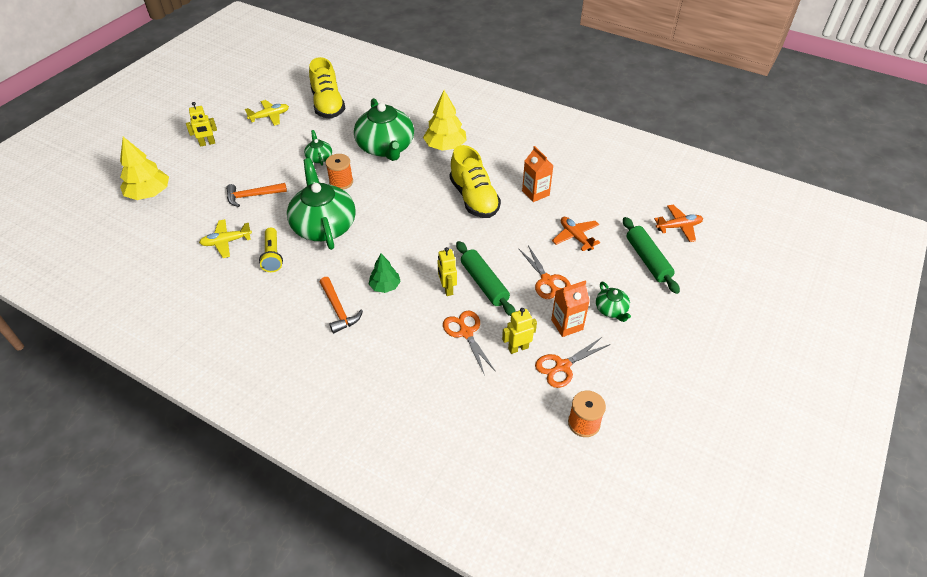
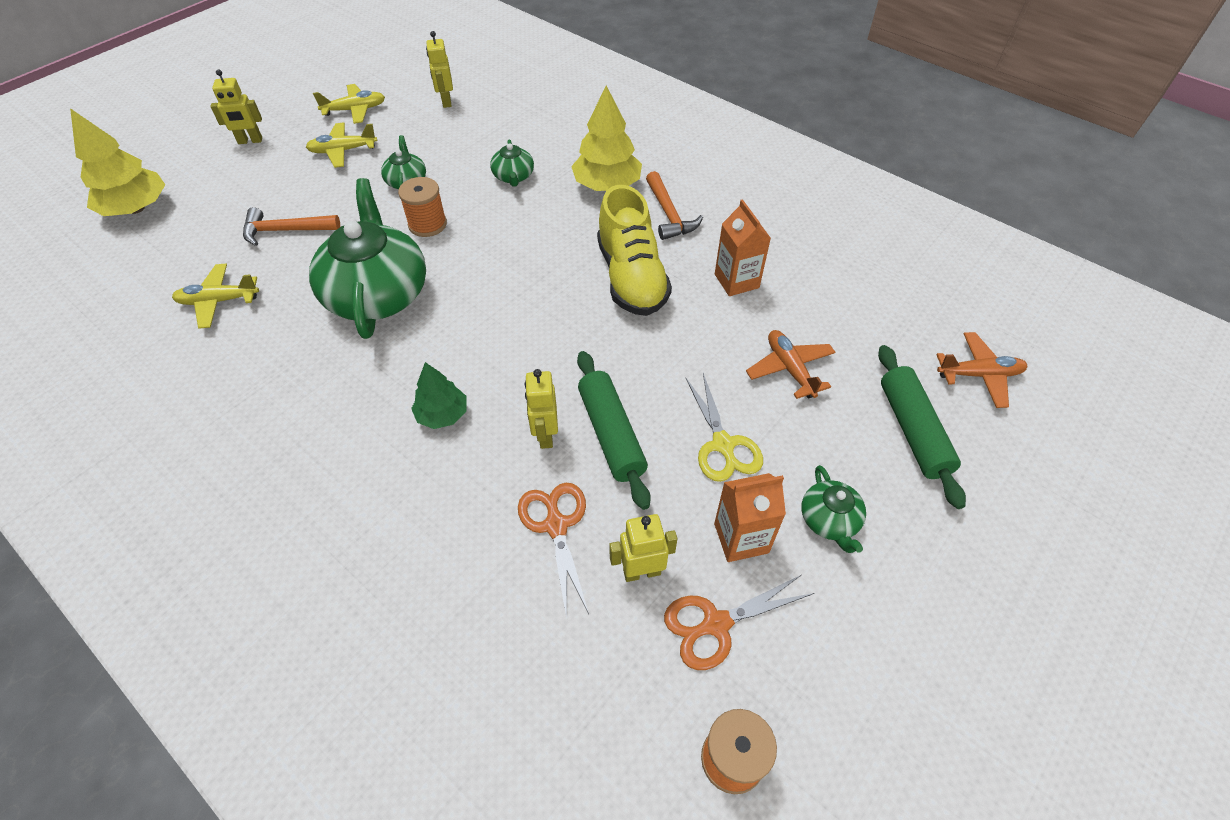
camera: 10 degrees right, 5 degrees up
yellow flashlight [259,227,283,272] -> none
yellow shoe [309,57,345,119] -> yellow robot [426,31,453,108]
orange hammer [320,277,363,334] -> orange hammer moved to [646,171,703,240]
green teapot [354,98,414,161] -> green teapot [490,139,534,187], size x0.45
orange scissors [519,245,571,299] -> yellow scissors [685,373,763,482]
none -> yellow plane [306,122,377,168]

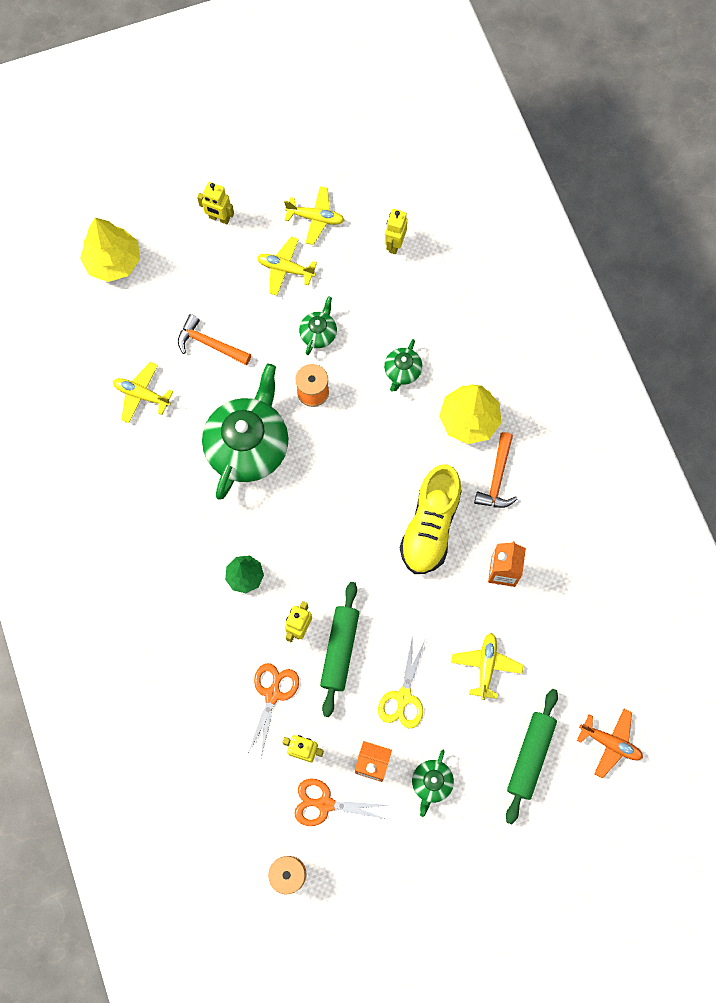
camera: 30 degrees right, 20 degrees up
orange plane [746,330,836,399] -> yellow plane [451,633,523,700]

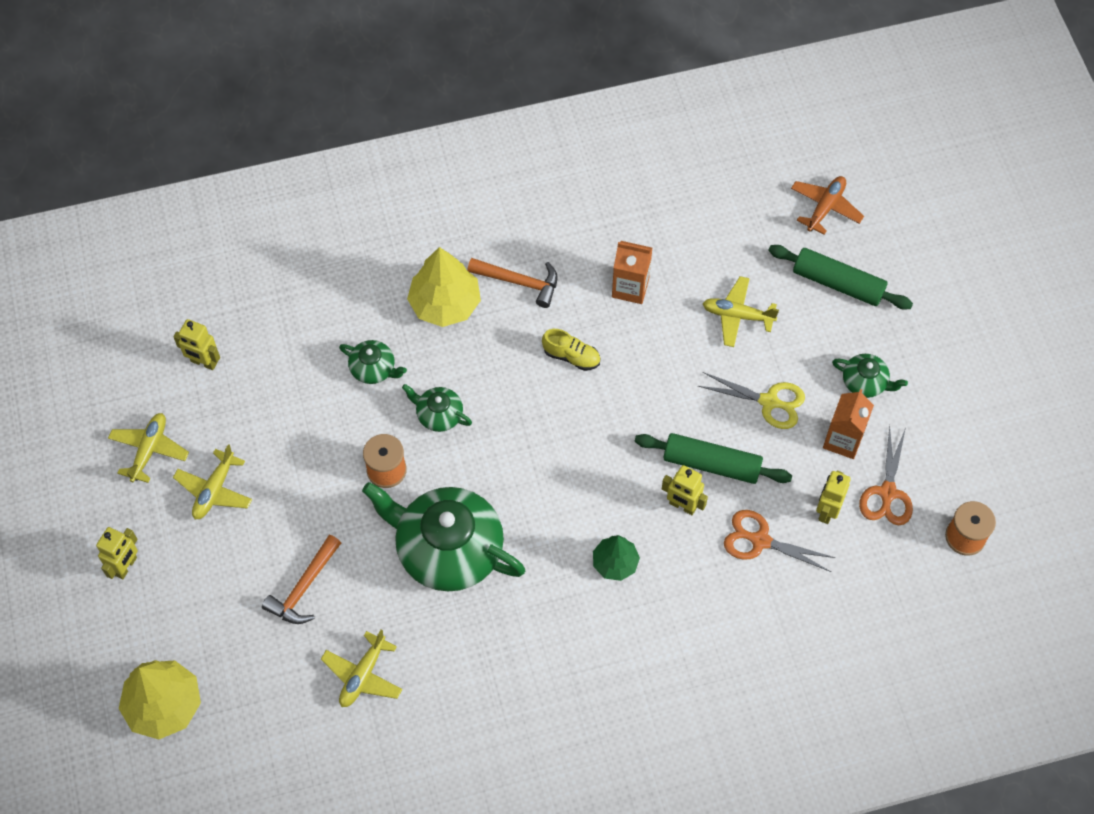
camera: 85 degrees left, 10 degrees down
green teapot [299,296,337,355] -> green teapot moved to [402,384,472,432]
yellow shoe [400,464,462,574] -> yellow shoe [542,329,600,371], size x0.49

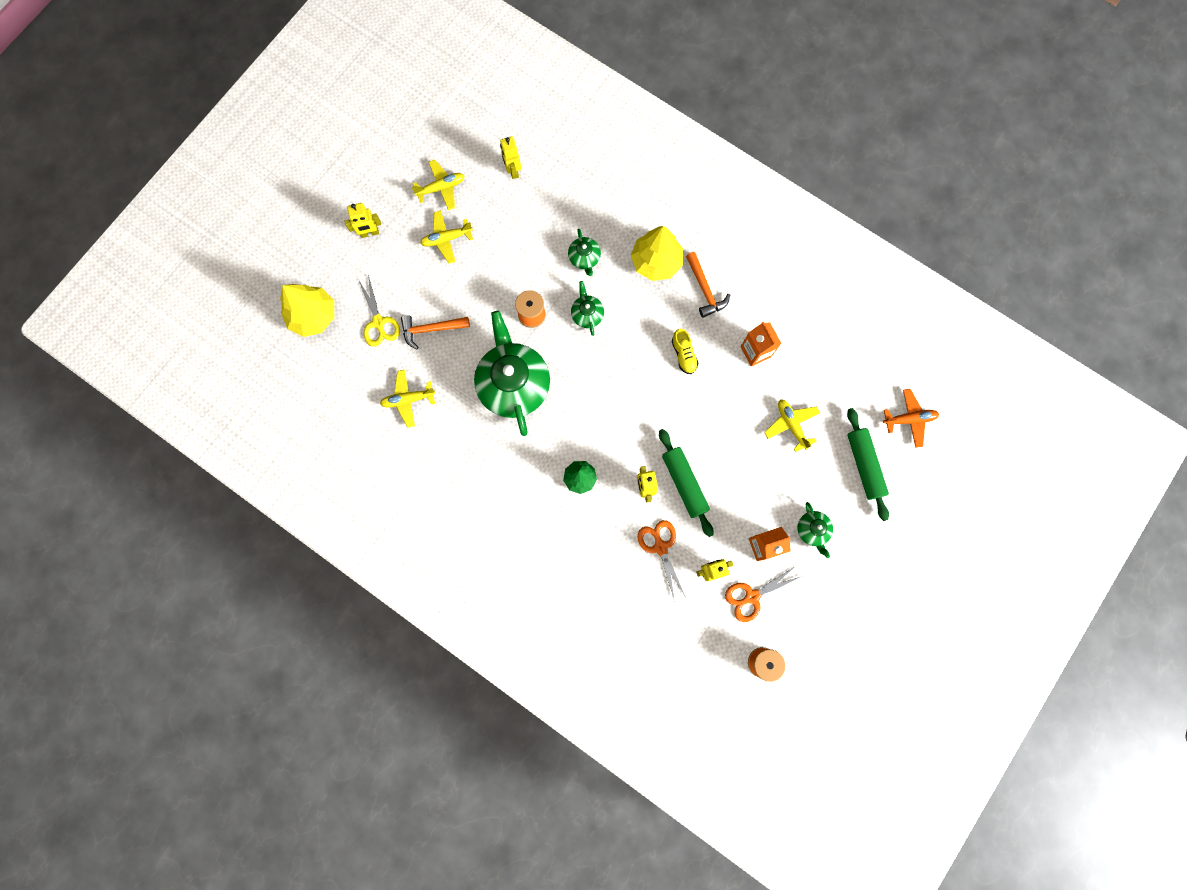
camera: 50 degrees right, 15 degrees up
yellow scissors [698,372,805,429] -> yellow scissors moved to [358,275,400,347]

